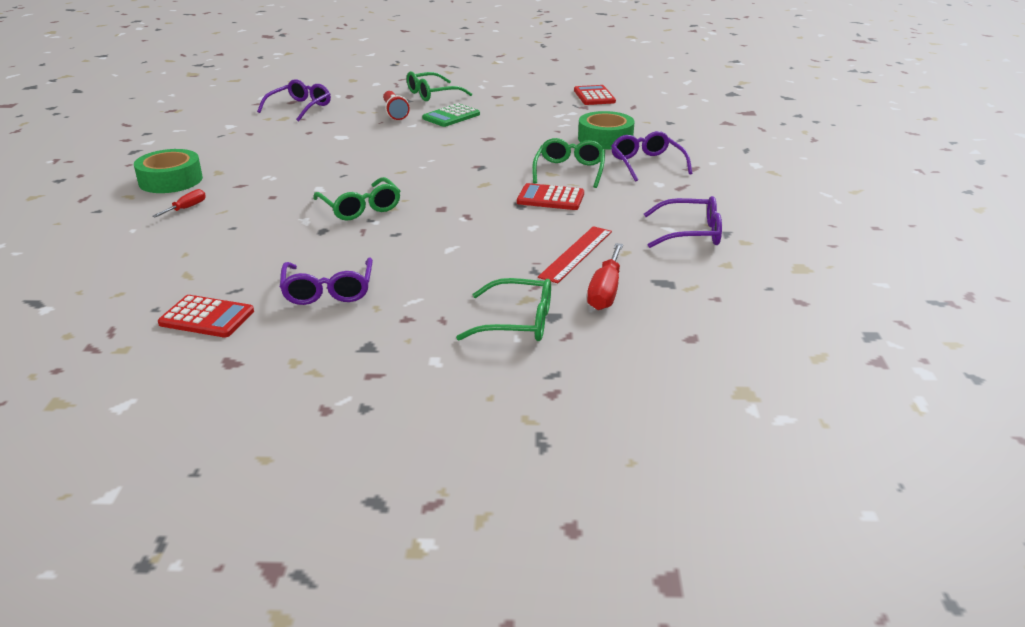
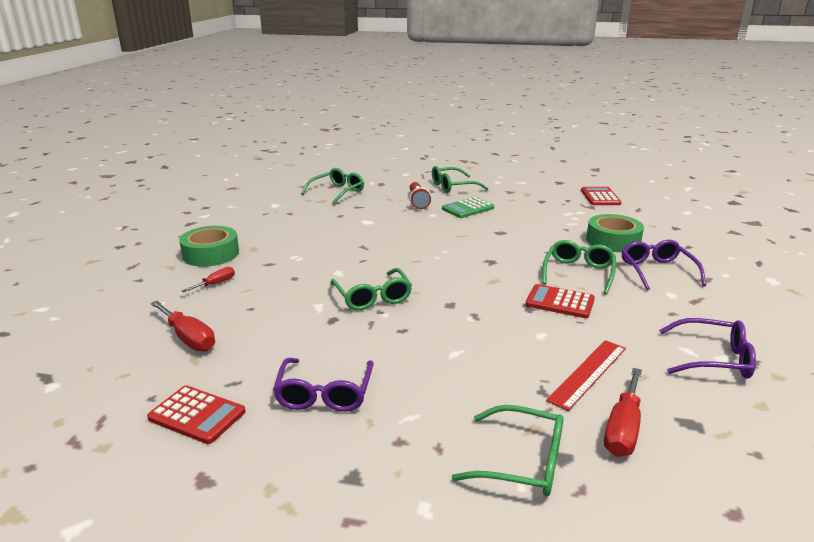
camera: 10 degrees right, 5 degrees down
purple glasses [257,79,331,121] -> green glasses [301,168,364,205]
none -> red screwdriver [150,301,215,351]

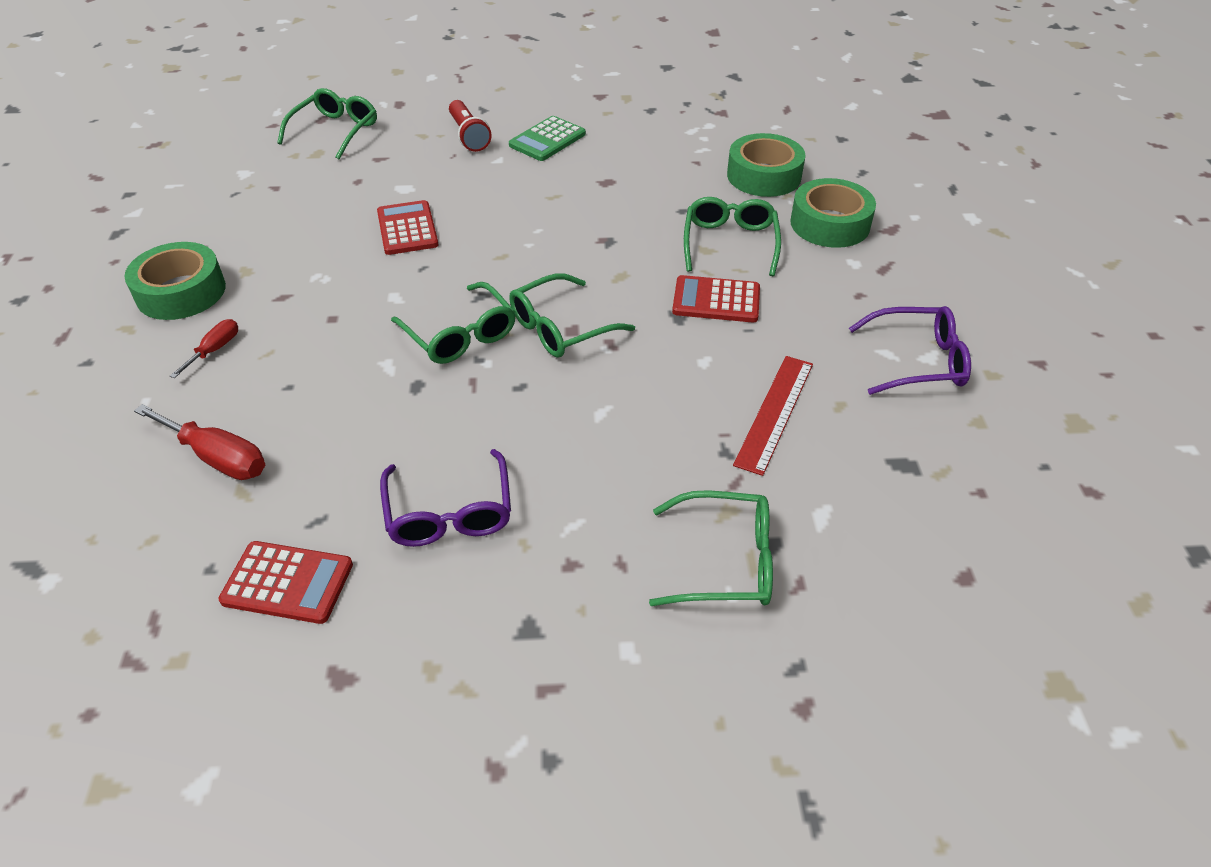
camera: 15 degrees left, 20 degrees up
green glasses [432,166,488,193] -> green glasses moved to [509,273,635,358]
red calculator [581,187,621,205] -> red calculator moved to [377,200,439,255]
red screwdriver [604,368,642,457] -> none
purple glasses [622,240,706,290] -> green tape [790,178,876,248]

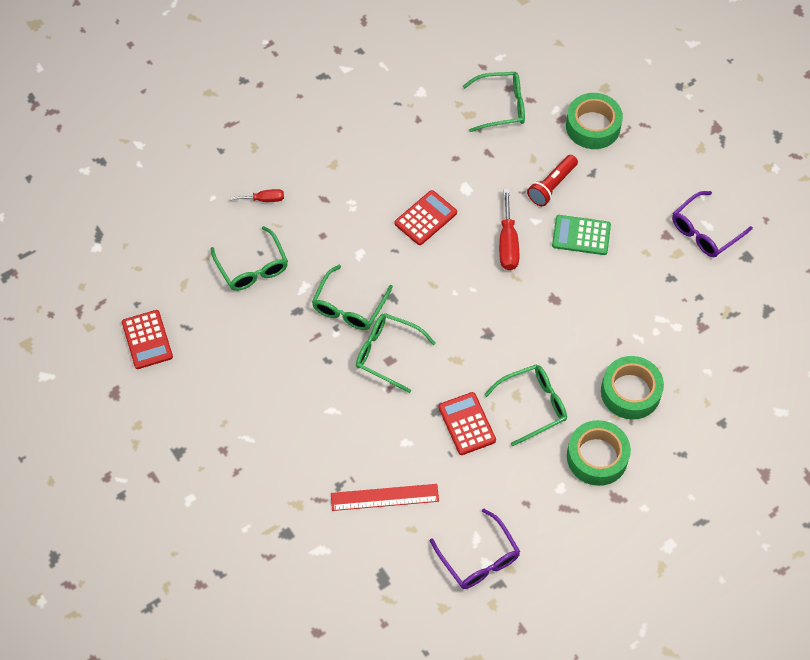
camera: 60 degrees right, 15 degrees up
green tape [124,242,226,320] -> green tape moved to [566,93,623,149]
red screwdriver [134,404,265,480] -> red screwdriver moved to [499,189,519,270]
purple glasses [380,449,511,547] -> purple glasses moved to [672,191,753,257]
green glasses [649,490,773,606] -> green glasses moved to [210,226,288,291]

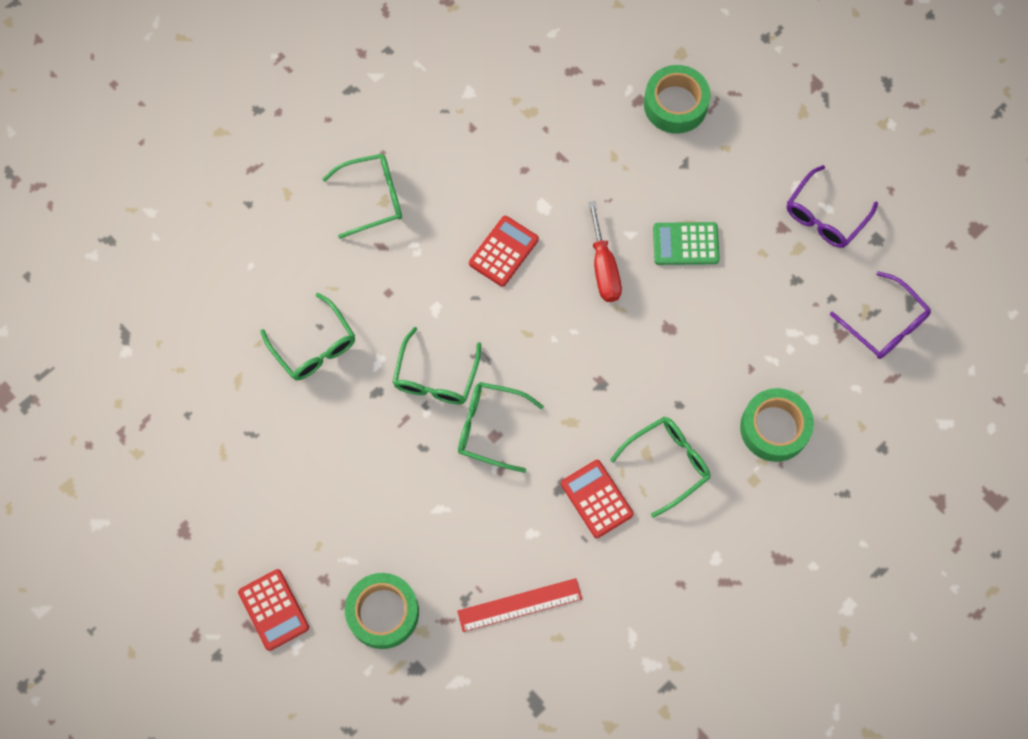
camera: 10 degrees left, 10 degrees up
red calculator [122,310,173,369] -> red calculator moved to [238,569,309,651]
red screwdriver [230,189,284,202] -> none
purple glasses [430,509,520,589] -> purple glasses moved to [830,271,931,359]
green glasses [463,72,525,132] -> green glasses moved to [322,154,402,239]
red flashlight [527,155,578,206] -> none
green tape [567,420,631,486] -> green tape moved to [345,573,419,649]

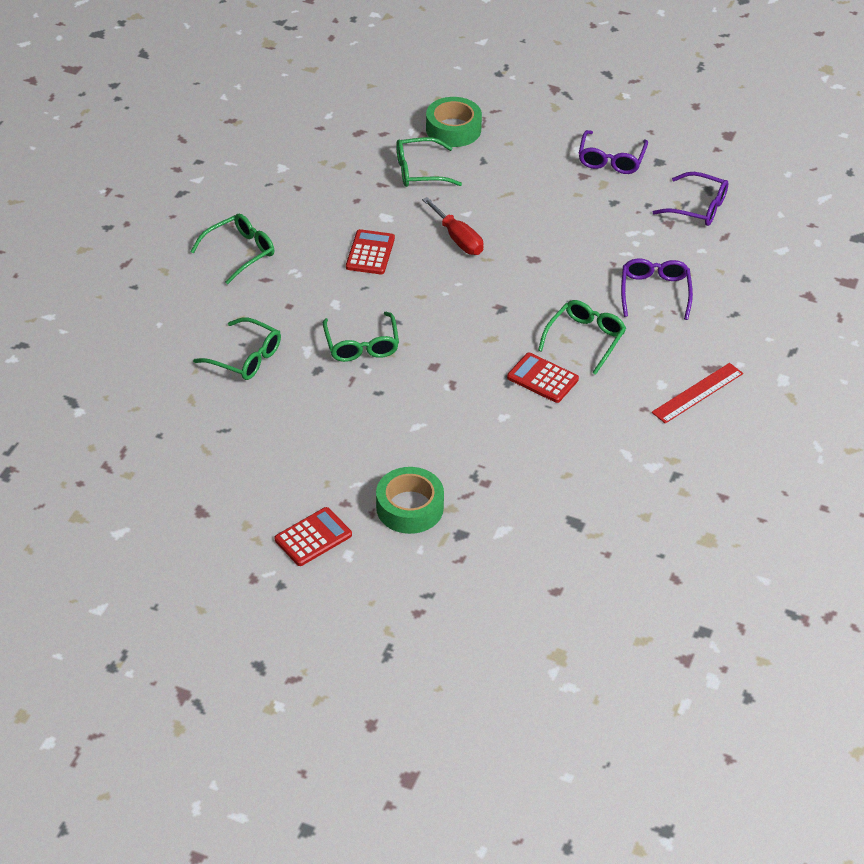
camera: 25 degrees left, 25 degrees down
red calculator [238,569,309,651] -> red calculator turned 75 degrees counterclockwise [275,507,352,566]
red ruler [457,578,582,632] -> red ruler moved to [652,363,743,424]
green glasses [458,382,544,473] -> green glasses moved to [396,137,462,187]
green calculator [653,222,720,265] -> none
green tape [740,388,814,462] -> purple glasses [621,258,693,320]

